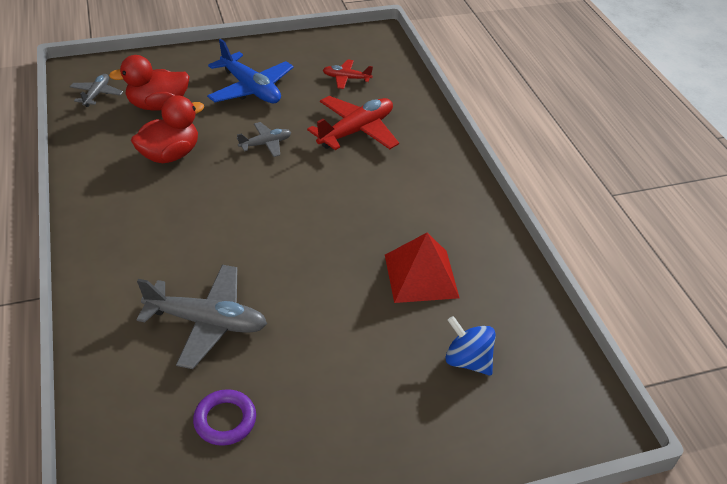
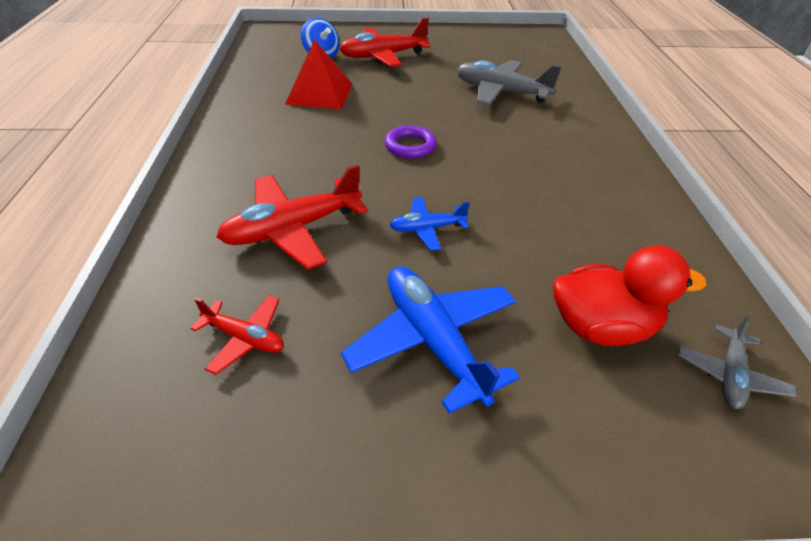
camera: 165 degrees left, 0 degrees up
red duck [131,95,204,163] -> none
purple ring [193,389,256,446] -> purple ring moved to [385,125,437,158]
grey plane [237,122,291,157] -> blue plane [390,197,470,251]
none -> red plane [339,18,431,67]

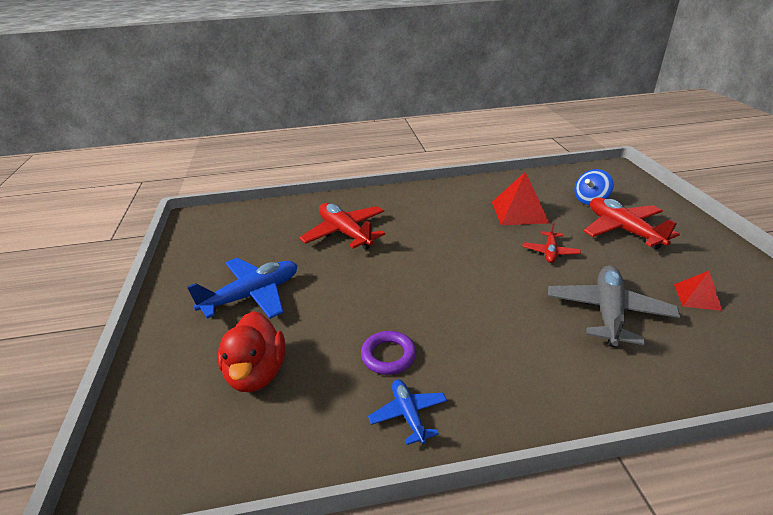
camera: 85 degrees right, 10 degrees down
red plane [190,295,284,375] -> red plane moved to [522,222,581,263]
purple ring [385,125,437,158] -> purple ring moved to [361,331,416,375]
blue plane [390,197,470,251] -> blue plane moved to [368,379,447,445]
grey plane [678,315,797,409] -> none
none -> red pyramid [674,271,723,311]

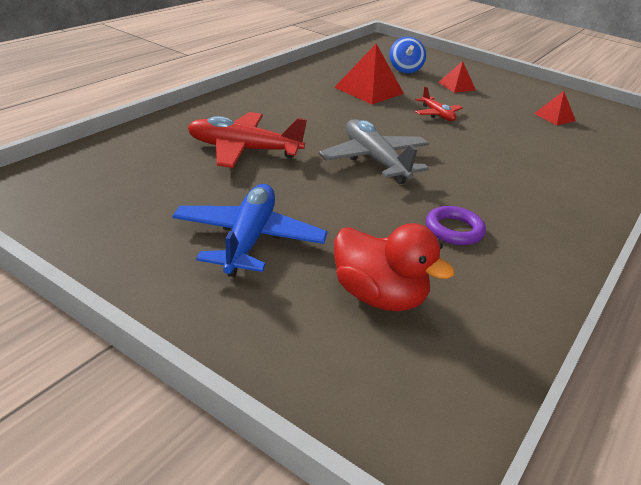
camera: 50 degrees left, 0 degrees up
blue plane [368,379,447,445] -> none
grey plane [548,265,680,347] -> grey plane moved to [319,119,429,184]
red plane [583,197,680,249] -> red pyramid [438,61,476,93]

